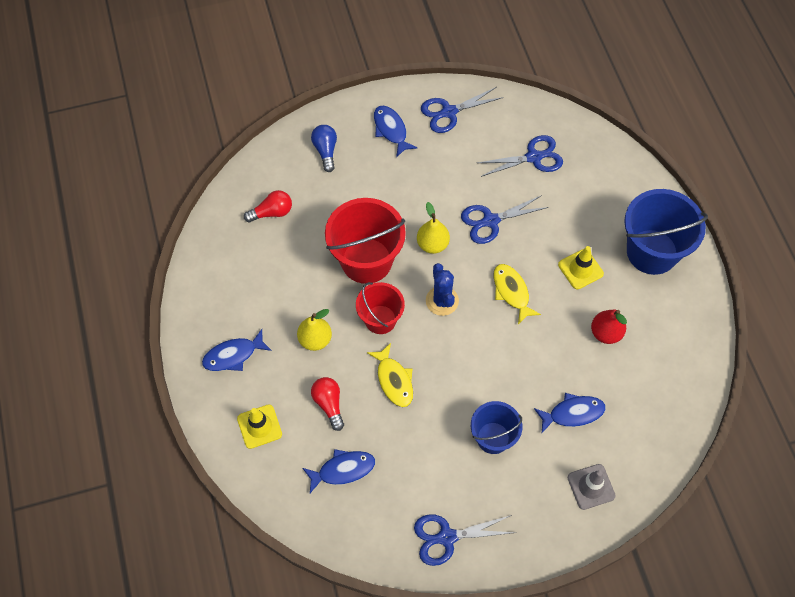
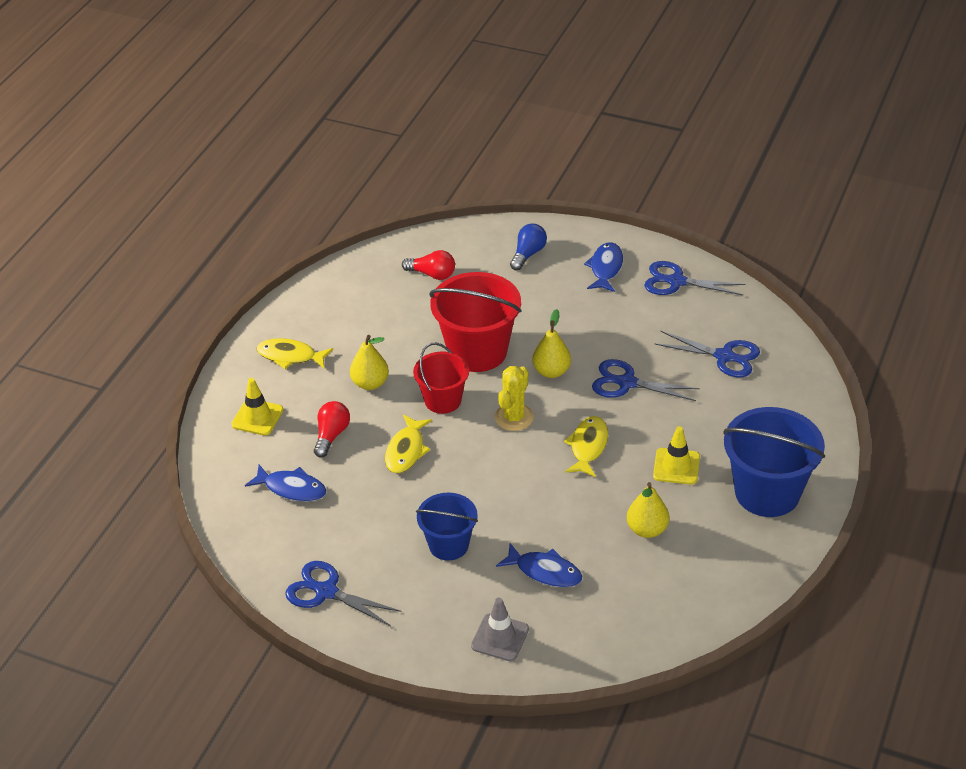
camera: 40 degrees right, 20 degrees down
blue fish [202,329,272,371] -> yellow fish [257,338,333,369]
blue cactus [426,263,459,316] -> yellow cactus [495,366,534,431]
red pear [591,309,627,344] -> yellow pear [627,482,669,538]

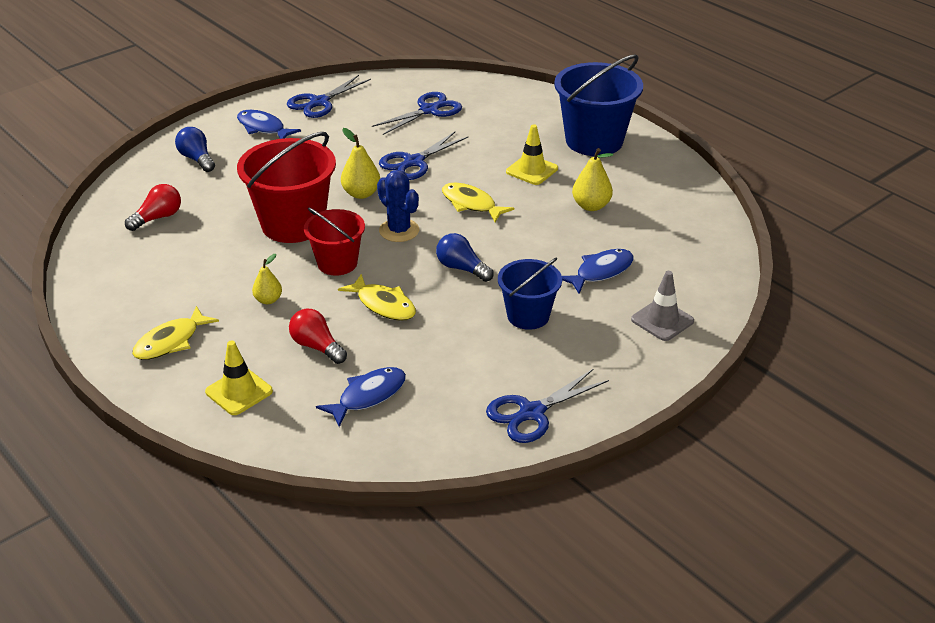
camera: 65 degrees left, 5 degrees down
yellow pear [350,335,389,390] -> yellow pear [252,254,282,304], size x0.66
yellow cactus [495,366,534,431] -> blue cactus [377,170,419,242]
none -> blue light bulb [436,233,494,282]

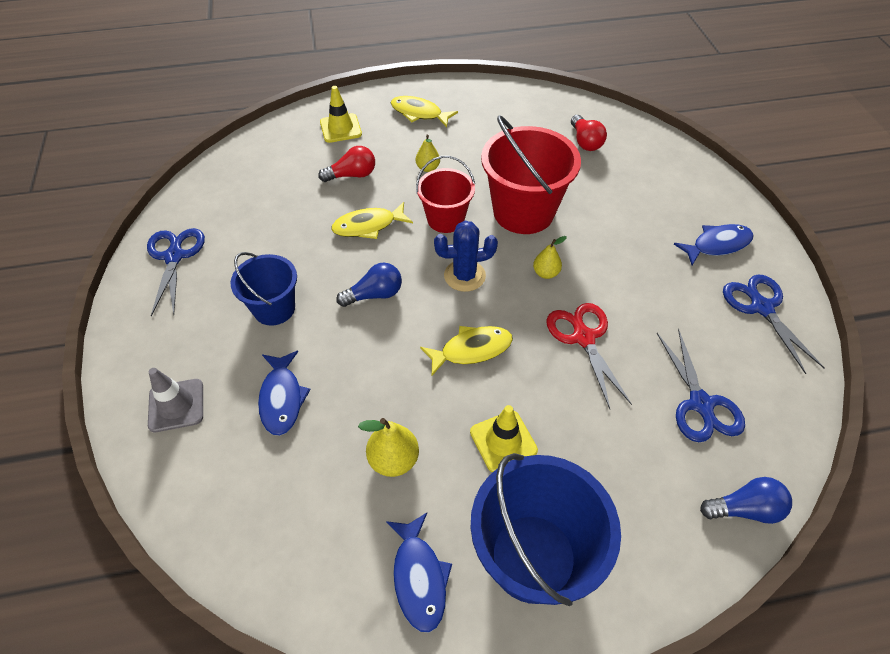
camera: 120 degrees right, 15 degrees up
yellow fish [132,306,219,360] -> yellow fish turned 45 degrees counterclockwise [391,96,458,127]
blue light bulb [175,127,215,172] -> blue light bulb moved to [700,477,792,524]
blue fish [316,367,406,427] -> blue fish moved to [386,513,452,632]
yellow pear [341,128,380,199] -> yellow pear [533,236,567,279], size x0.66
blue scissors [379,131,469,180] -> red scissors [547,303,632,409]

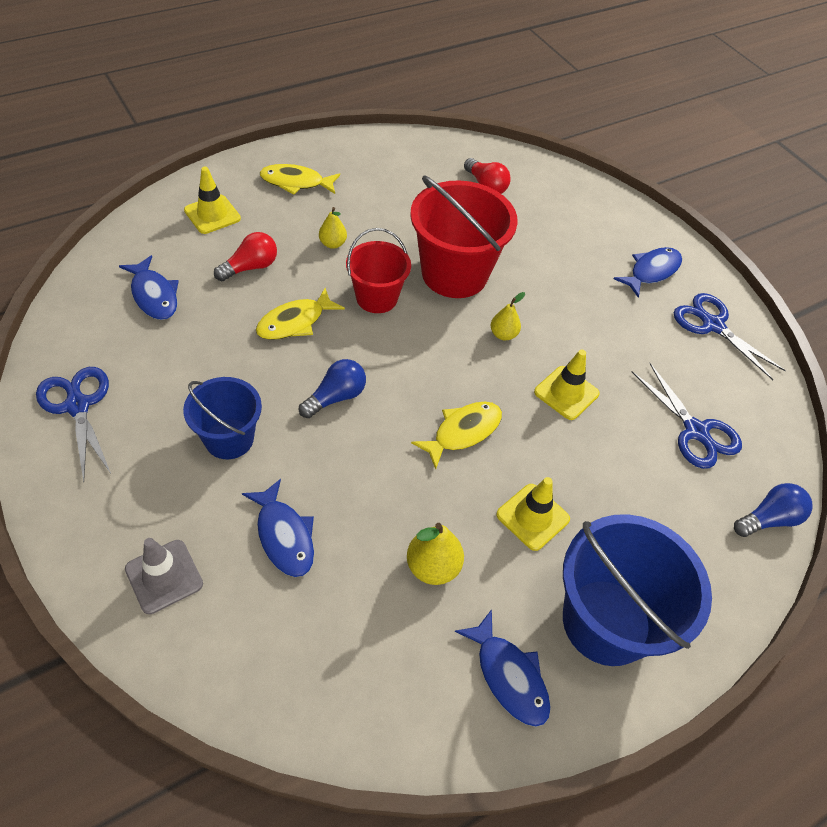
camera: 25 degrees left, 0 degrees up
blue cactus [434,221,498,292] -> none
red scissors [547,303,632,409] -> yellow traffic cone [534,349,600,420]
none -> blue fish [119,255,179,320]

